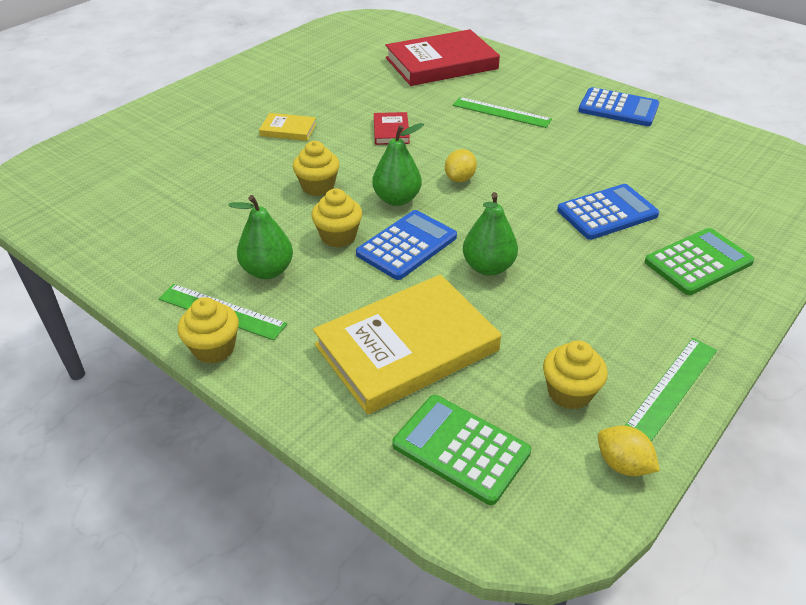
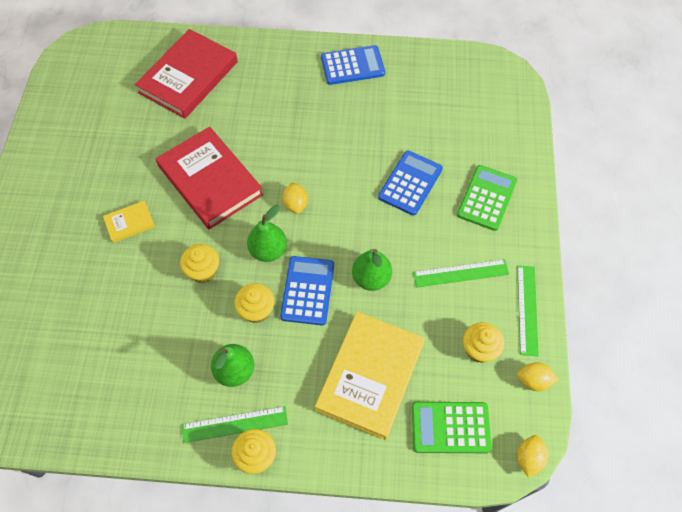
camera: 35 degrees left, 20 degrees up
red book [374,112,410,145] -> red book [156,127,263,229], size x2.22
green ruler [453,97,552,128] -> green ruler moved to [413,259,509,287]
none -> yellow lemon [517,435,548,478]

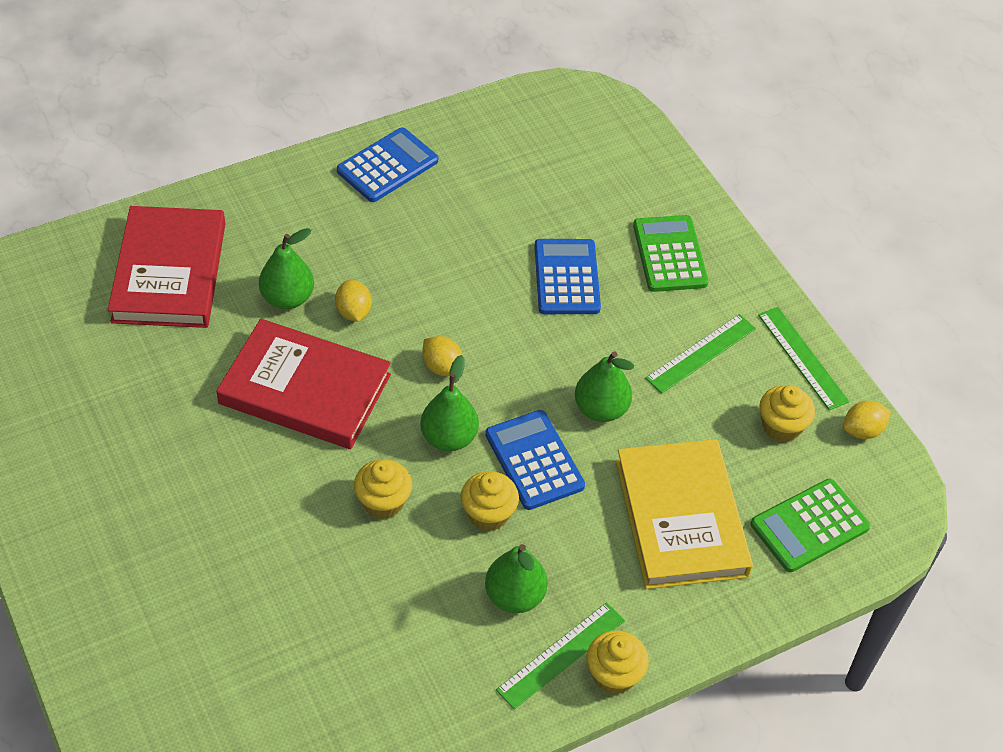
camera: 35 degrees left, 10 degrees down
yellow book [103,201,155,243] -> none
yellow lemon [517,435,548,478] -> yellow lemon moved to [335,280,372,322]
none -> green pear [259,228,314,309]

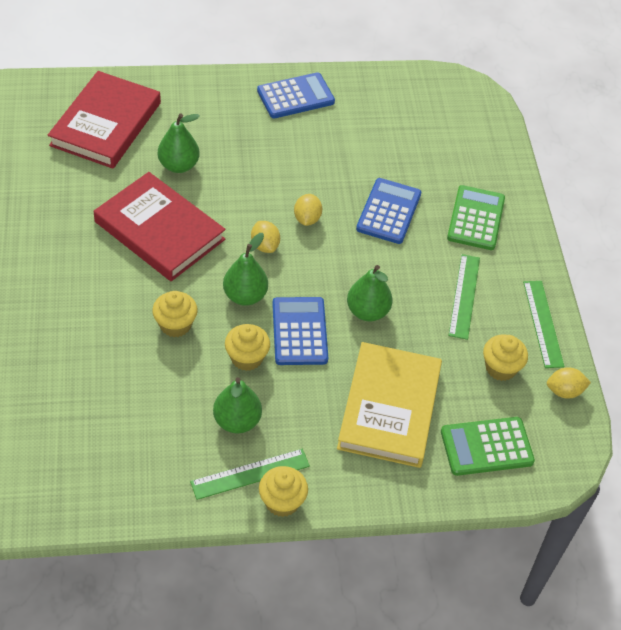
camera: 20 degrees right, 0 degrees up
yellow lemon [335,280,372,322] -> yellow lemon moved to [294,194,322,226]
green ruler [645,314,756,394] -> green ruler turned 60 degrees counterclockwise [448,254,480,340]

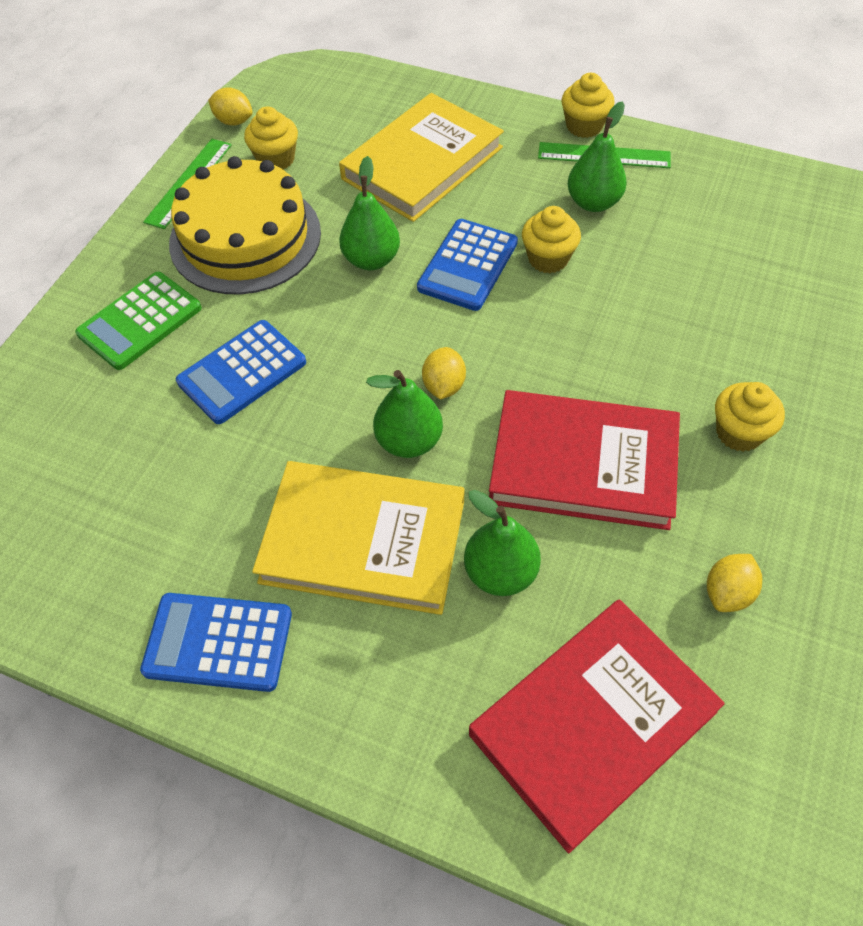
camera: 145 degrees left, 5 degrees up
red book [94,172,226,281] -> red book turned 60 degrees counterclockwise [489,390,680,530]
yellow cupcake [152,291,198,337] -> yellow cupcake moved to [715,382,785,452]
green pear [223,233,268,306] -> green pear moved to [366,370,443,458]
yellow lemon [294,194,322,226] -> yellow lemon moved to [707,554,762,612]
green calculator [441,417,535,476] -> none
green ruler [448,254,480,340] -> yellow cake [169,156,321,294]
none -> yellow book [252,461,465,615]

